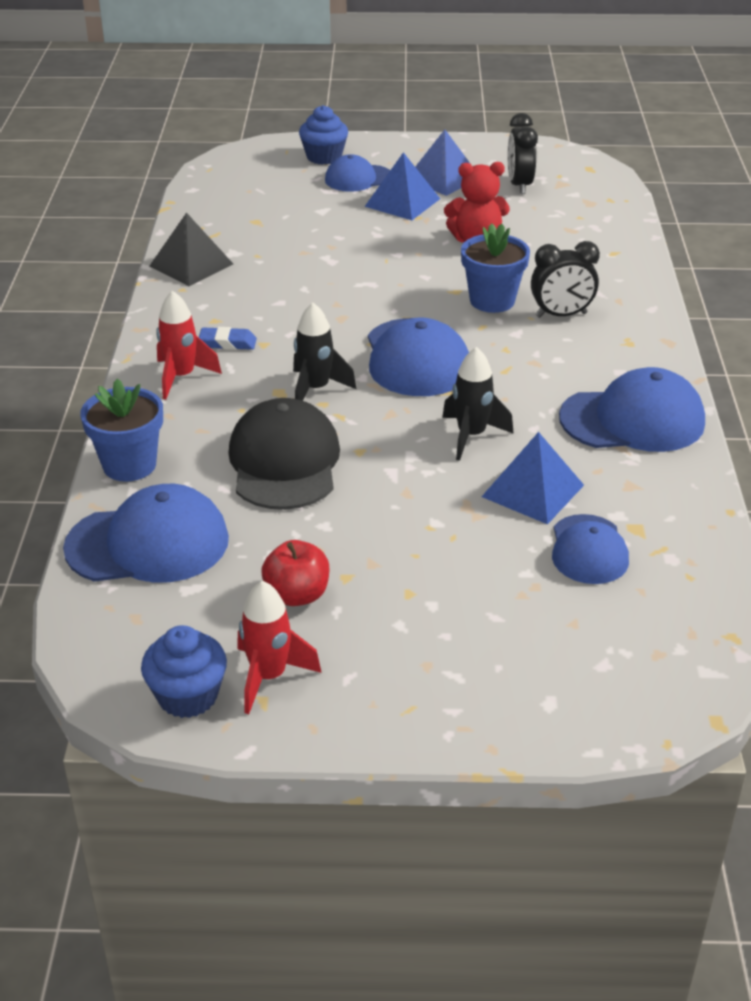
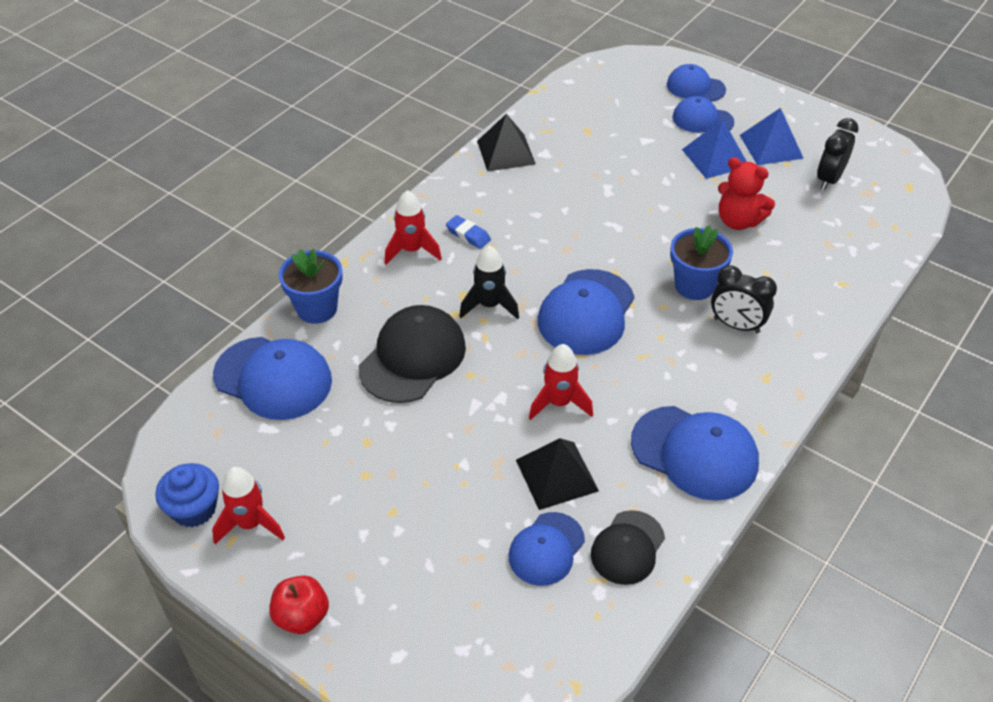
camera: 35 degrees right, 10 degrees up
red apple [261,540,329,606] -> red apple moved to [269,575,329,634]
blue cupcake [299,105,348,165] -> blue cap [667,64,726,101]
black rocket [442,347,514,461] -> red rocket [529,344,593,420]
blue pyramid [482,432,584,524] -> black pyramid [516,438,599,510]
none -> black cap [591,510,665,585]

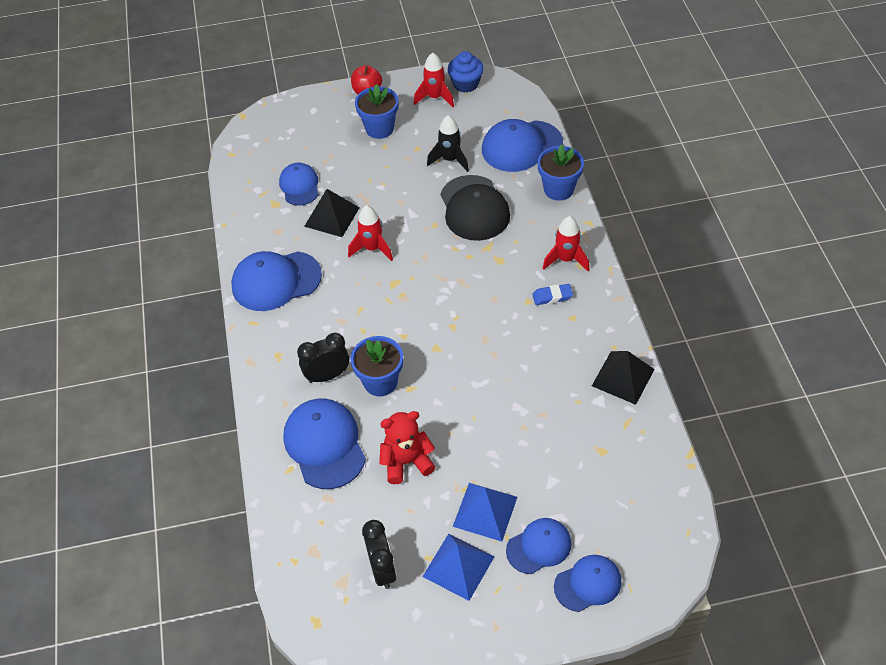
camera: 135 degrees right, 5 degrees up
black rocket [459,245,519,319] -> black rocket moved to [427,115,469,172]
blue cap [538,269,634,355] -> blue cap moved to [283,398,366,489]
black cap [591,510,665,585] -> none
none -> blue flower pot [355,84,399,139]

